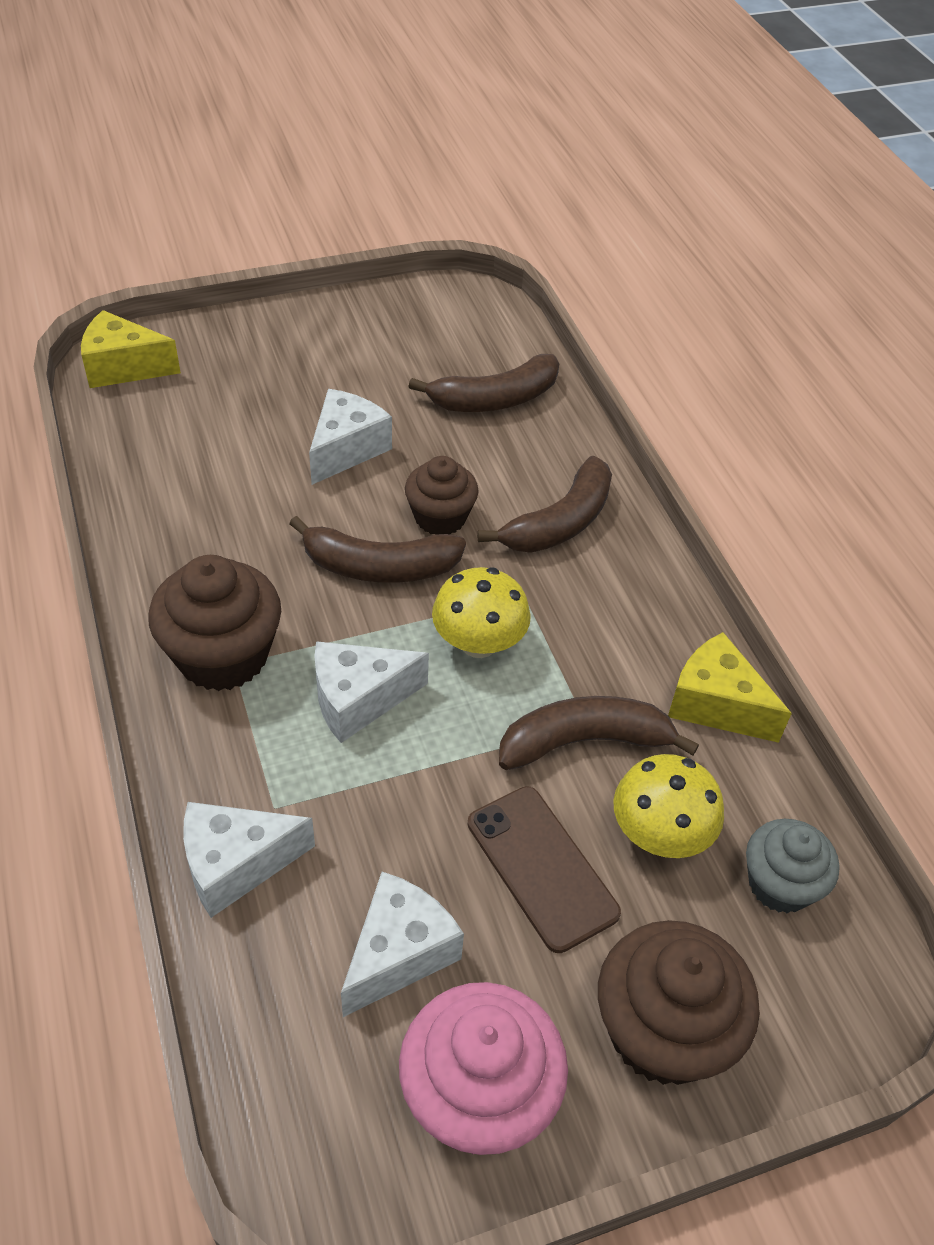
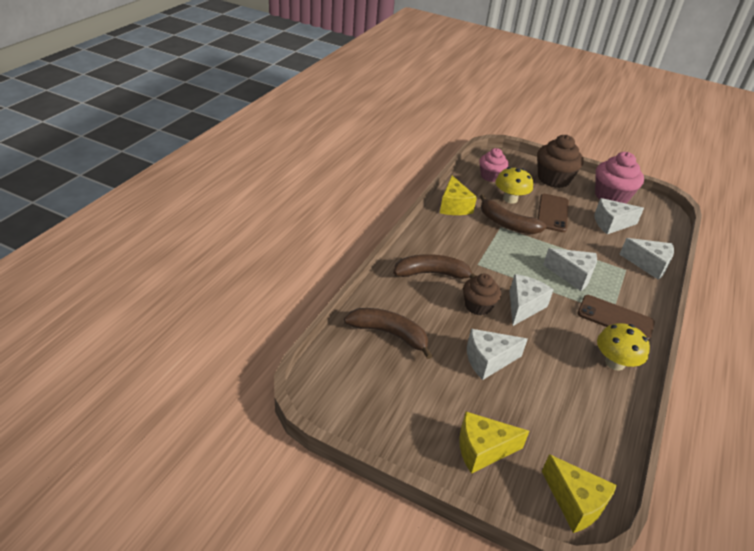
camera: 135 degrees left, 10 degrees down
brown cupcake [149,555,281,691] -> brown phone [577,295,655,341]
brown banana [289,516,466,583] -> white cheese [510,274,554,326]
yellow mushroom [432,567,531,658] -> yellow mushroom moved to [597,323,650,371]
grey cupcake [746,819,839,913] -> pink cupcake [479,148,509,182]
none -> yellow cheese [459,412,530,474]

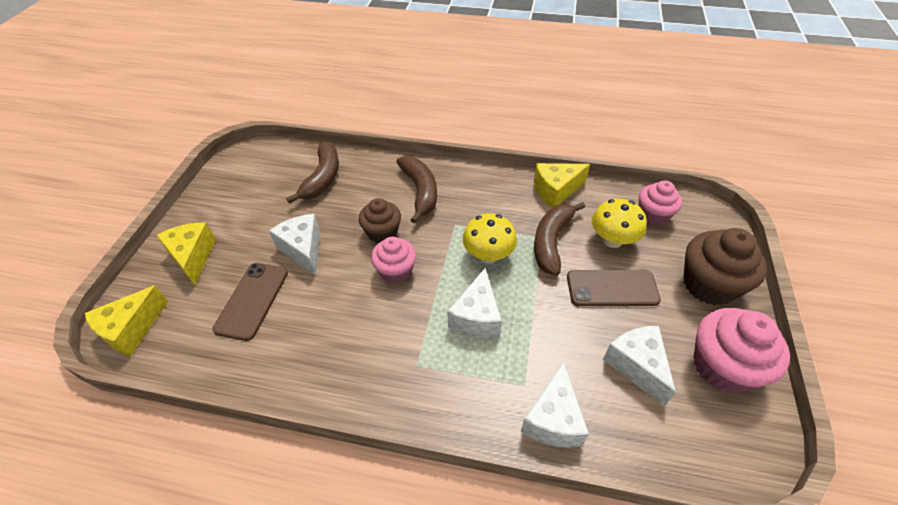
camera: 80 degrees right, 10 degrees up
white cheese [510,274,554,326] -> pink cupcake [371,237,416,284]
brown phone [577,295,655,341] -> brown phone moved to [212,263,288,341]
yellow mushroom [597,323,650,371] -> yellow mushroom moved to [463,213,517,263]

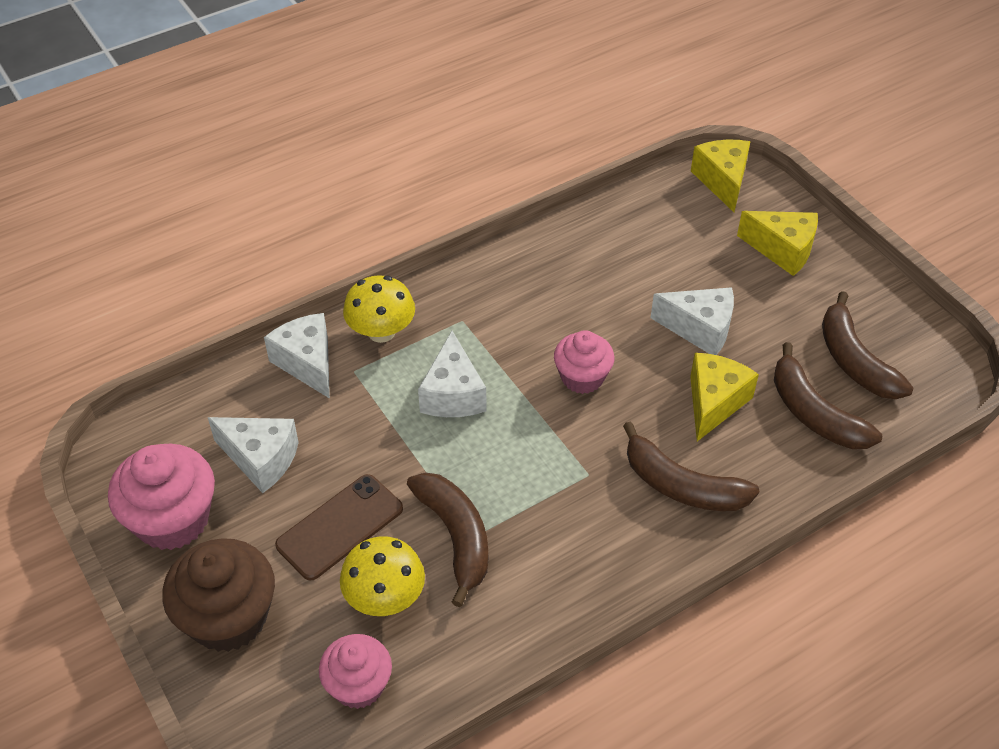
camera: 135 degrees right, 0 degrees up
brown phone [212,263,288,341] -> none
brown cupcake [359,198,401,243] -> none
white cheese [448,268,502,338] -> white cheese turned 150 degrees counterclockwise [418,331,487,417]
yellow mushroom [463,213,517,263] -> yellow mushroom moved to [343,275,415,343]
yellow cheese [534,163,590,208] -> yellow cheese moved to [690,353,759,441]
none -> brown banana [822,291,914,399]

